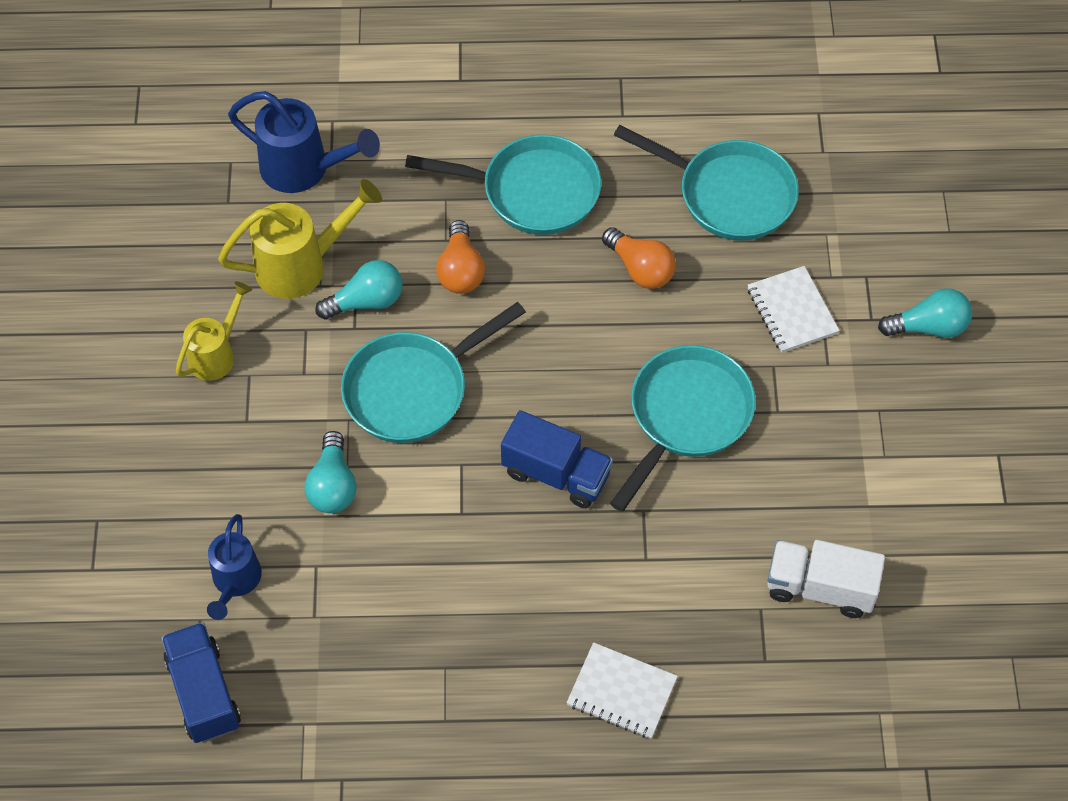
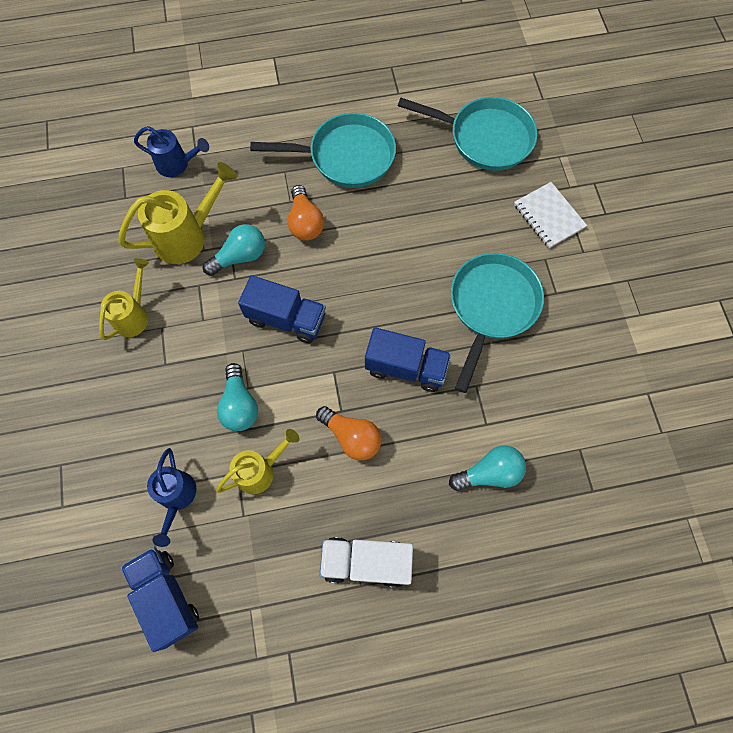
camera: 10 degrees left, 10 degrees up
blue watering can [228,91,380,193] -> blue watering can [134,126,209,177], size x0.65
turquoise pan [341,302,526,443] -> blue truck [238,275,326,343]
white notebook [567,642,678,739] -> none
orange light bulb [602,227,676,289] -> orange light bulb moved to [316,406,381,461]
white truck [767,540,885,618] -> white truck moved to [319,537,413,588]
turquoise light bulb [878,288,972,338] -> turquoise light bulb moved to [449,446,526,491]
none -> yellow watering can [216,429,300,494]

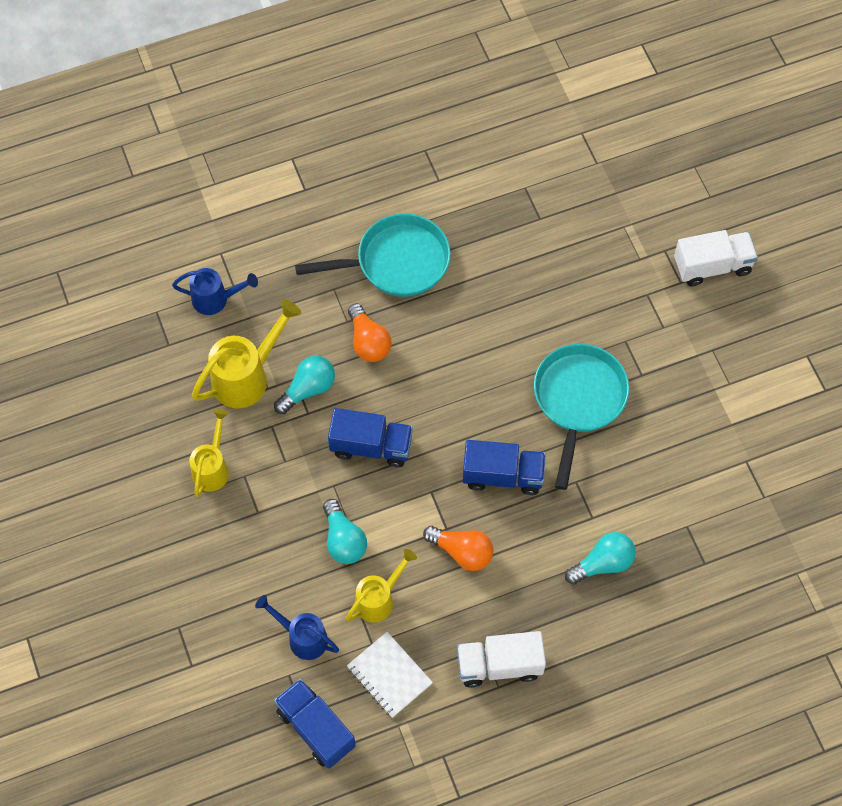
camera: 10 degrees left, 5 degrees down
blue watering can [147,448,196,547] -> blue watering can turned 135 degrees clockwise [255,595,339,660]
turquoise pan [398,97,537,171] -> none
white notebook [514,182,587,248] -> white notebook moved to [347,632,433,718]
none -> white truck [674,230,758,286]

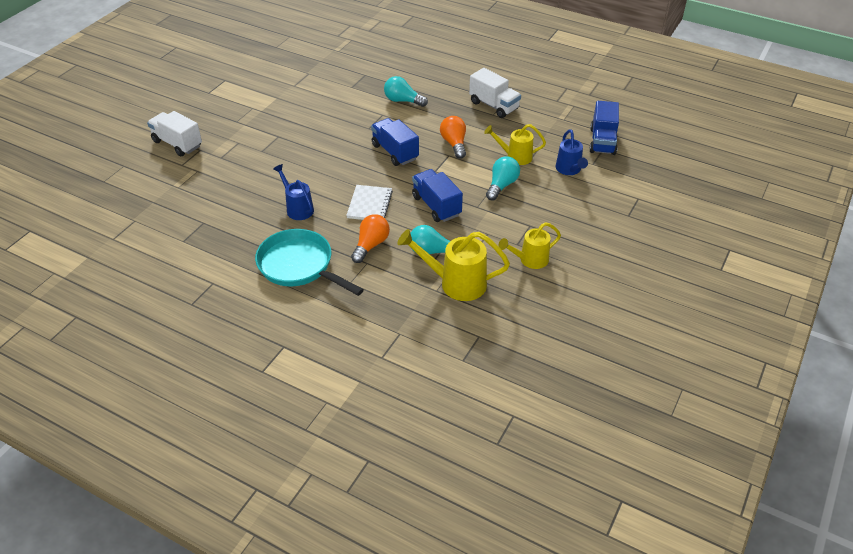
camera: 130 degrees left, 20 degrees down
blue watering can [172,268,258,315] -> blue watering can moved to [273,164,314,220]
white notebook [347,632,433,718] -> white notebook moved to [346,185,393,220]
turquoise pan [534,344,629,490] -> none

